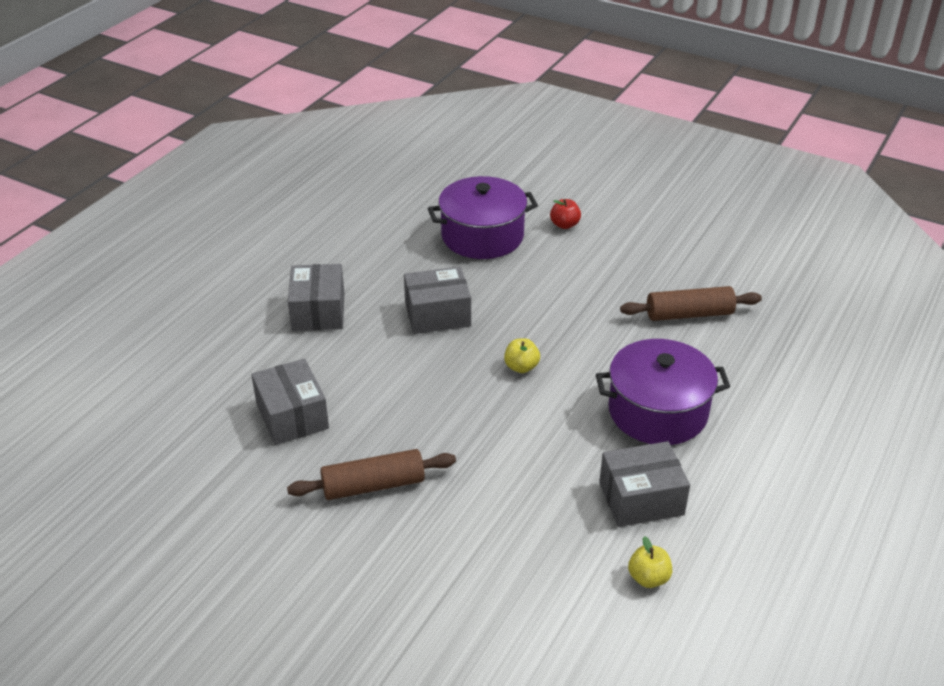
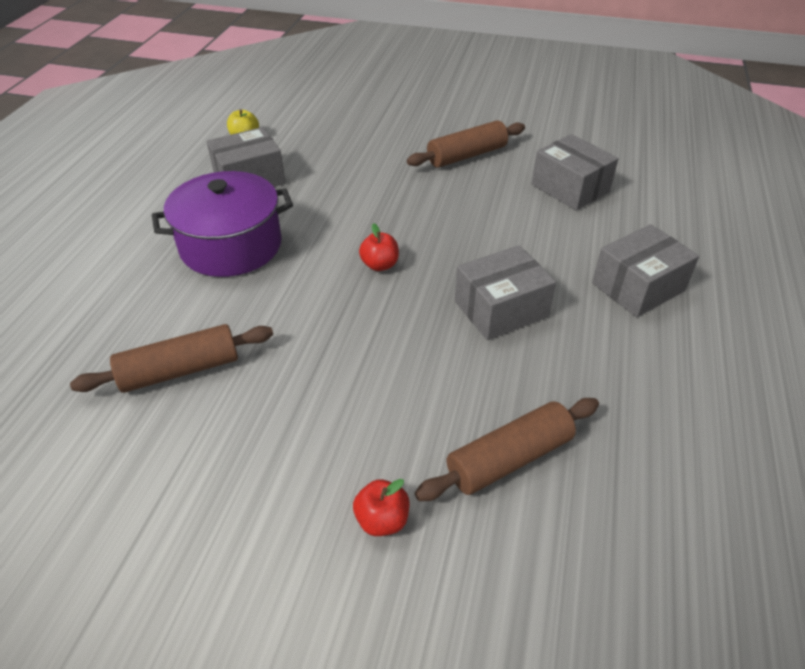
camera: 165 degrees right, 5 degrees up
grey box [288,264,344,331] -> grey box turned 75 degrees clockwise [592,224,699,317]
purple pot [428,176,538,259] -> brown rolling pin [415,398,599,501]
yellow apple [504,338,540,373] -> red apple [359,223,399,271]

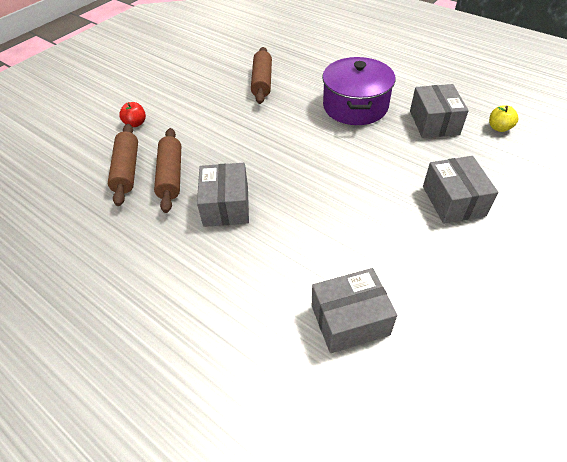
camera: 115 degrees right, 5 degrees up
red apple [359,223,399,271] -> none
brown rolling pin [407,120,525,168] -> brown rolling pin moved to [154,128,181,213]
grey box [592,224,699,317] -> grey box moved to [423,156,498,223]

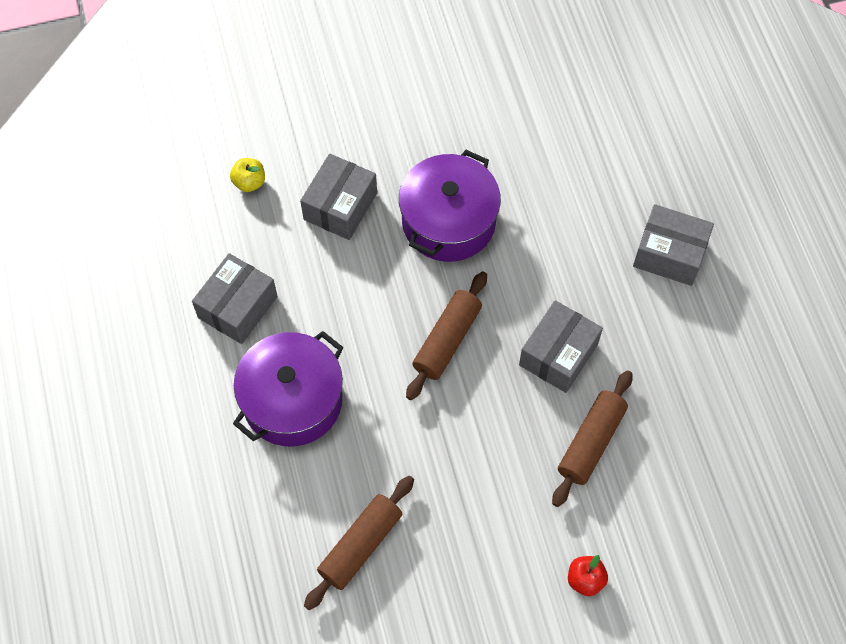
camera: 145 degrees left, 15 degrees up
brown rolling pin [108,124,138,206] -> brown rolling pin moved to [406,271,487,400]
grey box [312,268,397,353] -> grey box moved to [633,204,714,286]
yellow apple [489,105,518,132] -> yellow apple moved to [230,158,265,192]
none -> purple pot [399,150,501,262]

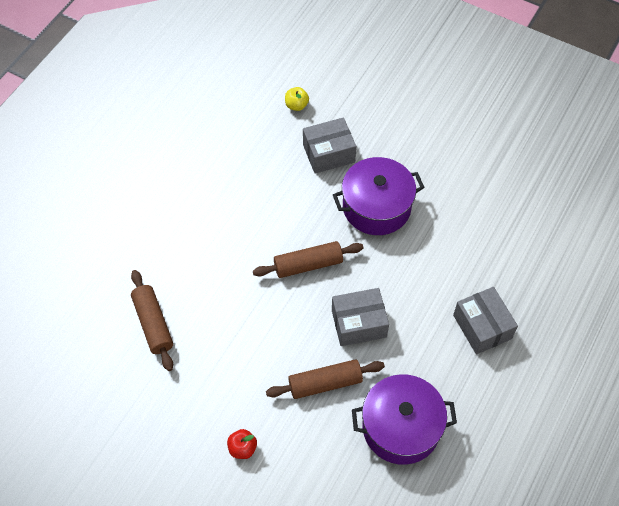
camera: 45 degrees right, 5 degrees down
grey box [192,253,278,344] -> none
purple pot [233,331,344,446] -> purple pot moved to [352,374,457,465]
brown rolling pin [304,476,414,610] -> brown rolling pin turned 75 degrees clockwise [131,270,173,371]

